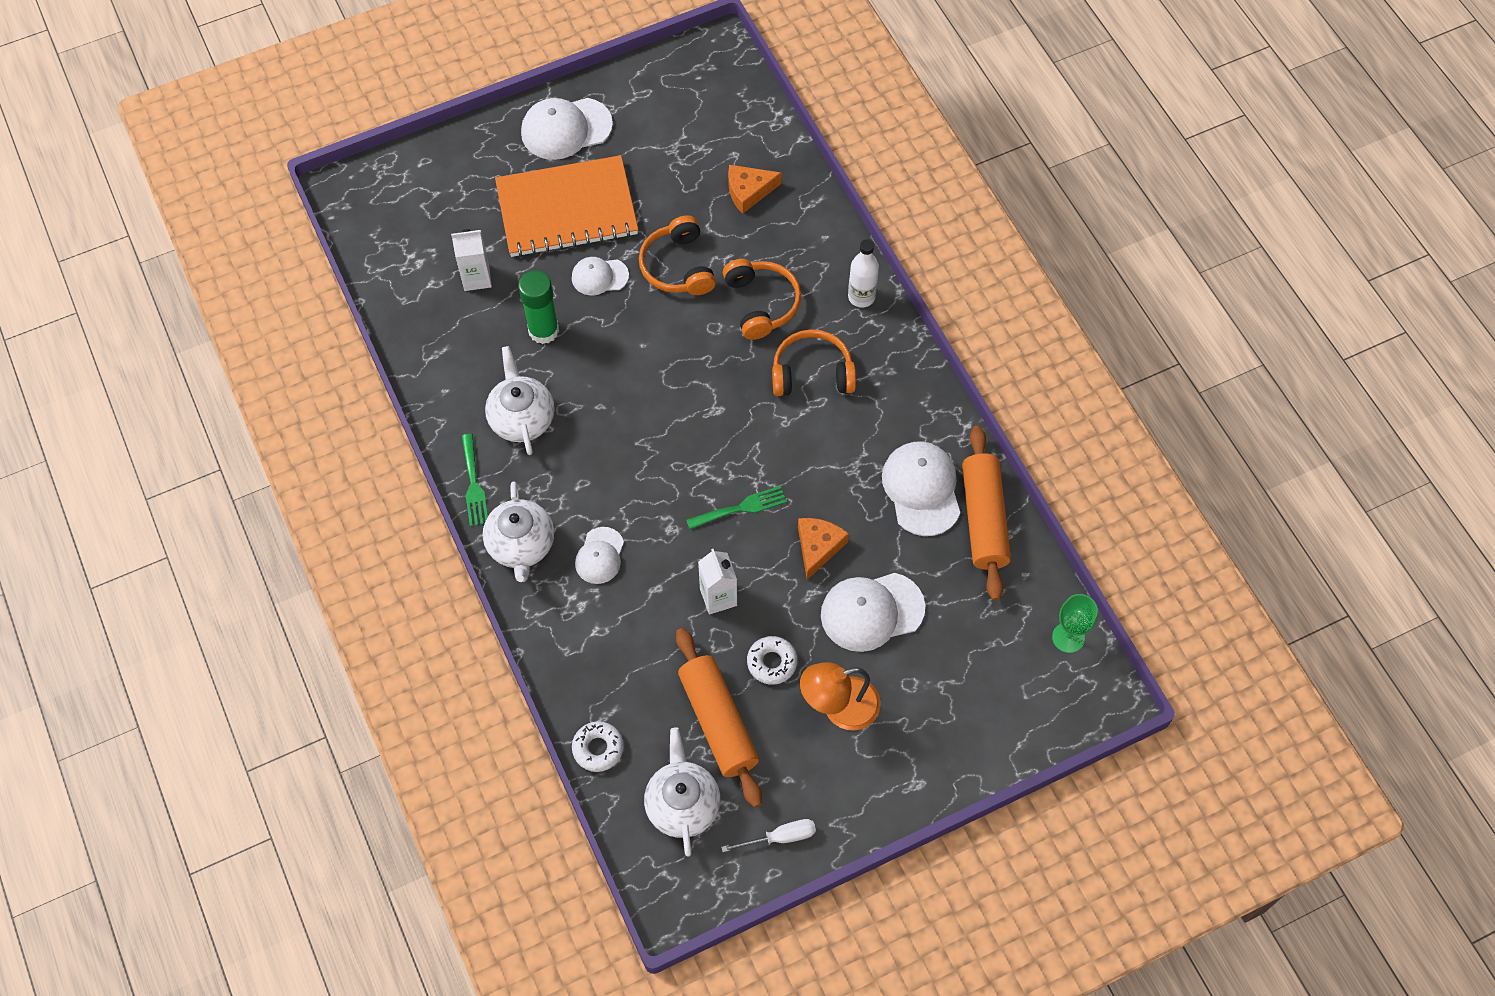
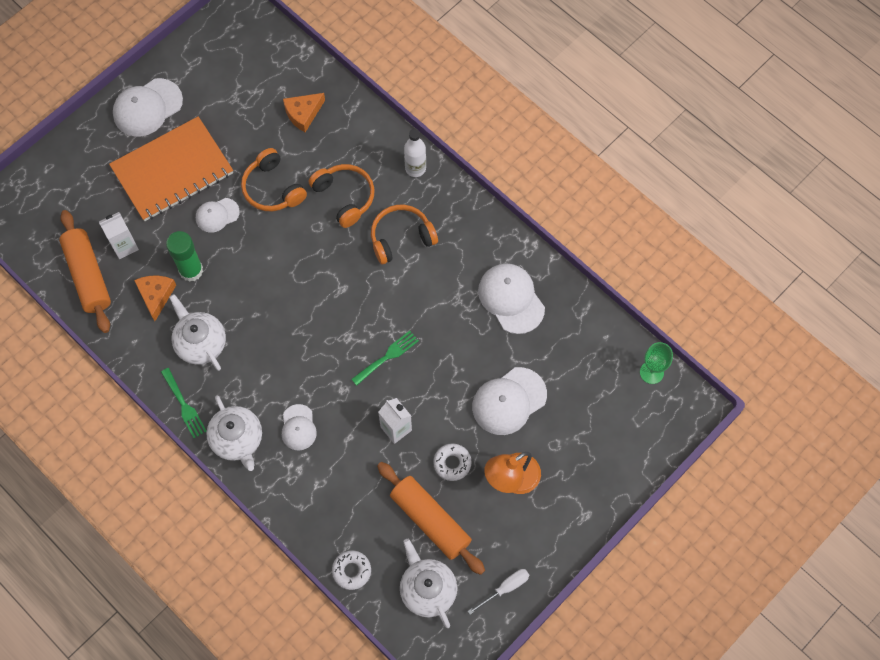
camera: 20 degrees left, 5 degrees up
orange cheese [798,518,849,580] -> orange cheese moved to [134,276,176,321]
orange rolling pin [962,426,1011,601] -> orange rolling pin moved to [59,210,111,333]

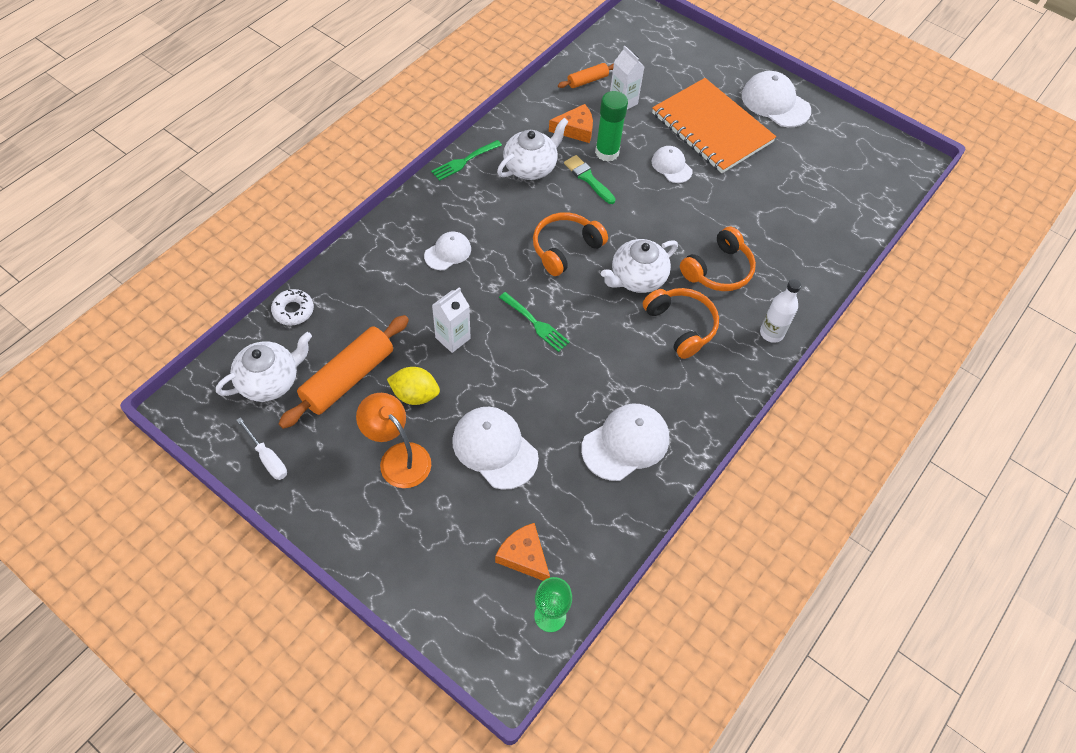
camera: 80 degrees right, 10 degrees down
orange rolling pin [59,210,111,333] -> orange rolling pin [558,63,614,88], size x0.51
white teapot [206,396,262,471] -> white teapot moved to [601,239,678,293]
orange headphones [241,148,307,211] -> orange headphones moved to [533,212,608,276]
white cap [282,404,317,450] -> white cap turned 150 degrees clockwise [424,232,471,270]
orange cheese [283,93,325,132] -> orange cheese moved to [495,523,550,581]
white donut [433,443,472,481] -> yellow lemon [387,367,440,405]
none -> green brush [564,155,616,204]

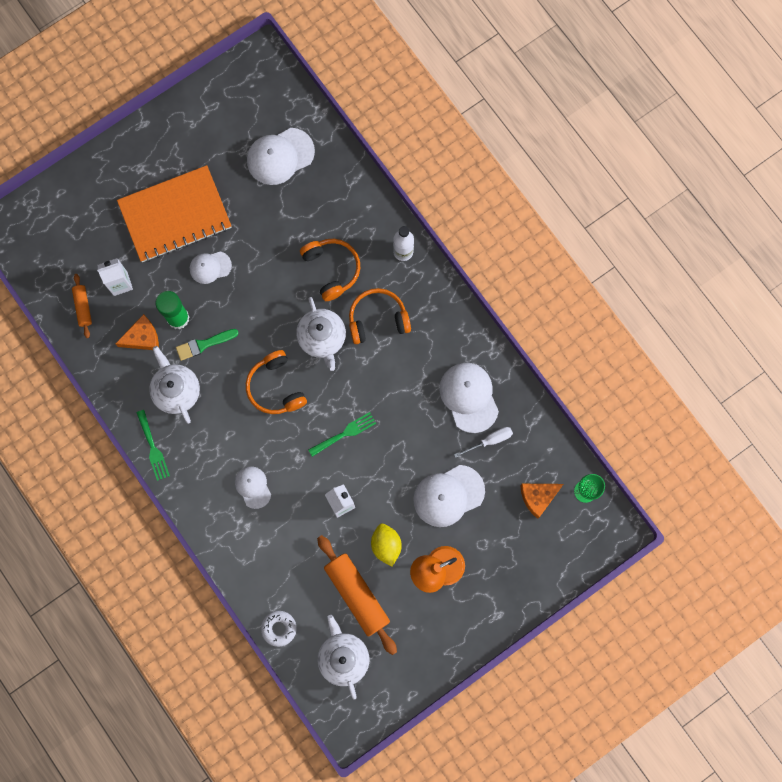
camera: 70 degrees left, 20 degrees up
white screwdriver [236,417,287,480] -> white screwdriver moved to [454,427,513,458]
yellow lemon [387,367,440,405] -> yellow lemon turned 45 degrees counterclockwise [371,524,402,567]
orange cheese [549,104,593,143] -> orange cheese turned 60 degrees clockwise [115,314,159,350]
white cap [742,71,811,127] -> white cap moved to [247,128,315,185]

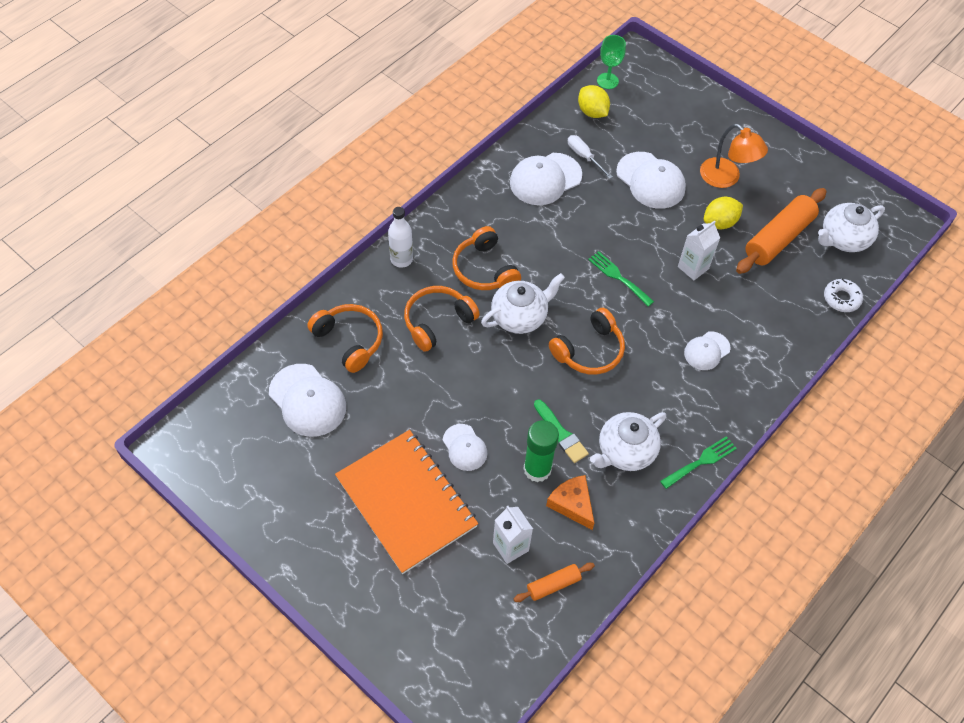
camera: 105 degrees left, 20 degrees down
orange cheese [520,484,563,519] -> none
none -> orange headphones [307,304,383,373]
none -> yellow lemon [578,85,610,118]

